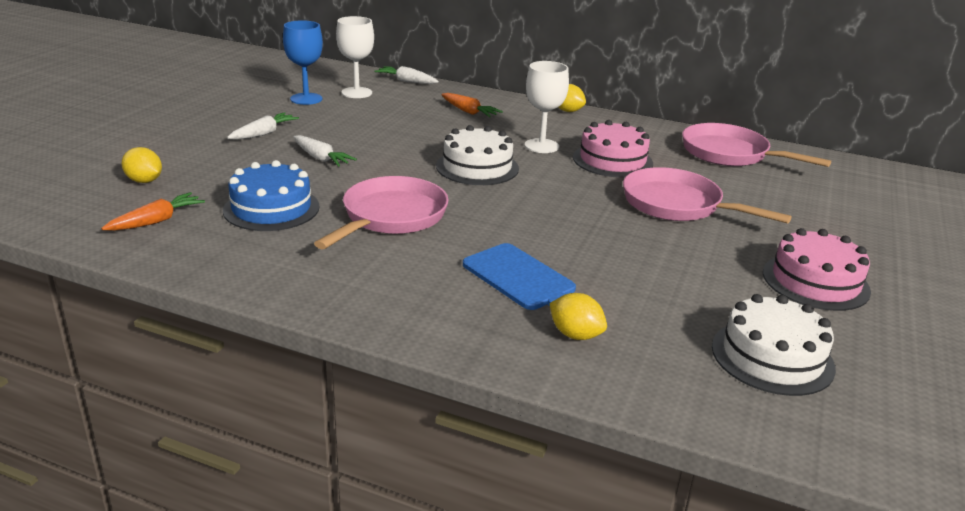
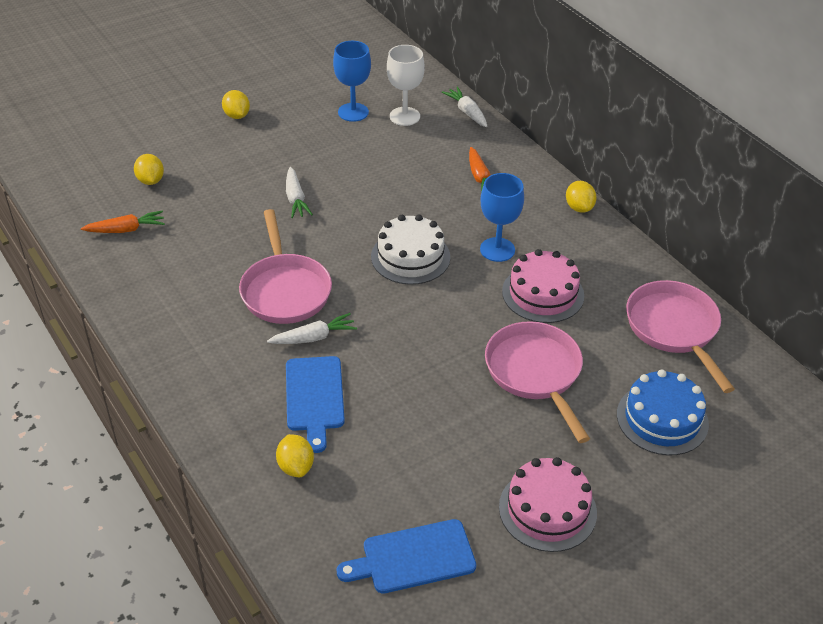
camera: 35 degrees right, 15 degrees up
blue cake [223,160,319,231] -> blue cake moved to [617,369,709,455]
white carrot [227,112,299,140] -> white carrot moved to [267,313,357,344]
pink pan [314,176,448,249] -> pink pan turned 105 degrees clockwise [239,209,332,324]
white goblet [525,61,569,153] -> blue goblet [480,173,524,262]
white cake [712,294,836,396] -> blue cutting board [337,519,476,594]
none -> yellow lemon [222,90,250,119]

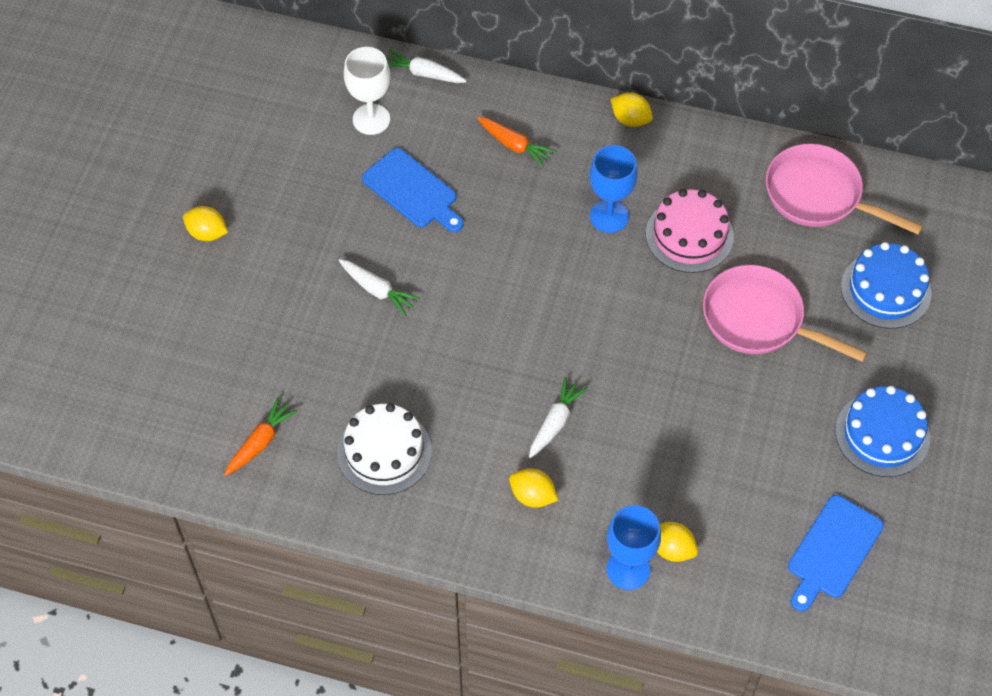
camera: 40 degrees left, 15 degrees up
yellow lemon [134,154,164,185] -> yellow lemon moved to [509,469,558,508]
pink pan [239,209,332,324] -> none
blue cutting board [286,356,345,453] -> blue cutting board moved to [362,148,464,232]
blue goblet [333,41,371,122] -> blue goblet moved to [607,505,661,590]
white cake [371,214,450,285] -> white cake moved to [337,403,432,495]
pink cake [499,457,597,552] -> blue cake [835,386,930,477]

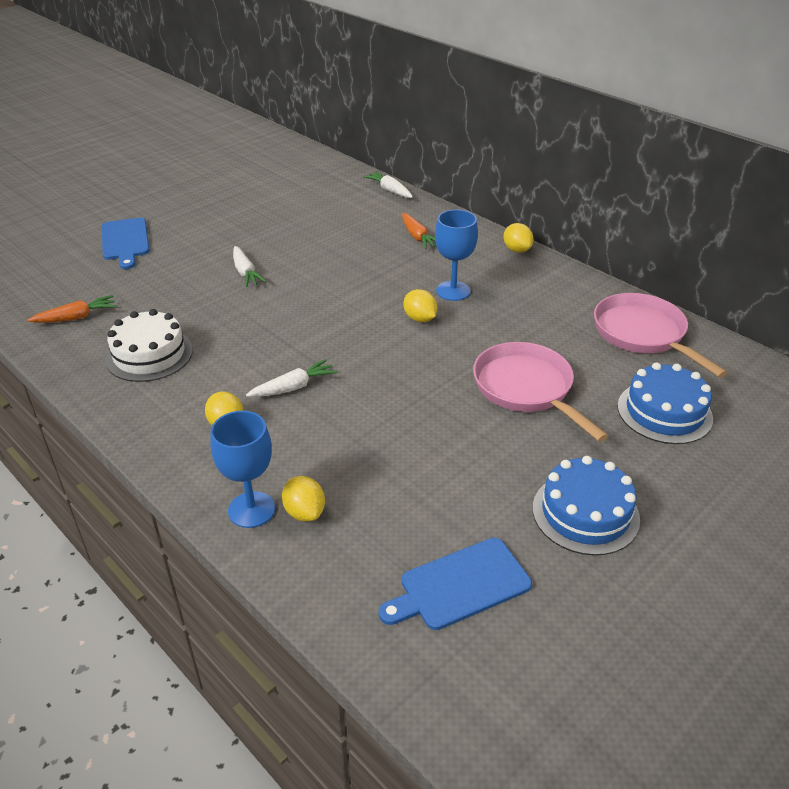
camera: 30 degrees right, 20 degrees down
yellow lemon [183,206,228,241] -> yellow lemon moved to [404,289,437,322]
white goblet [344,47,390,135] -> none
blue cutting board [362,148,464,232] -> blue cutting board moved to [102,218,150,269]
pink cake [646,189,734,273] -> none

